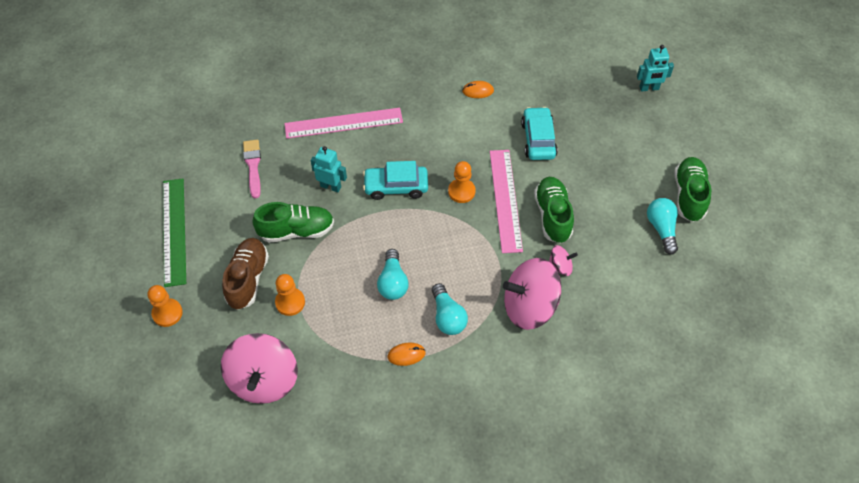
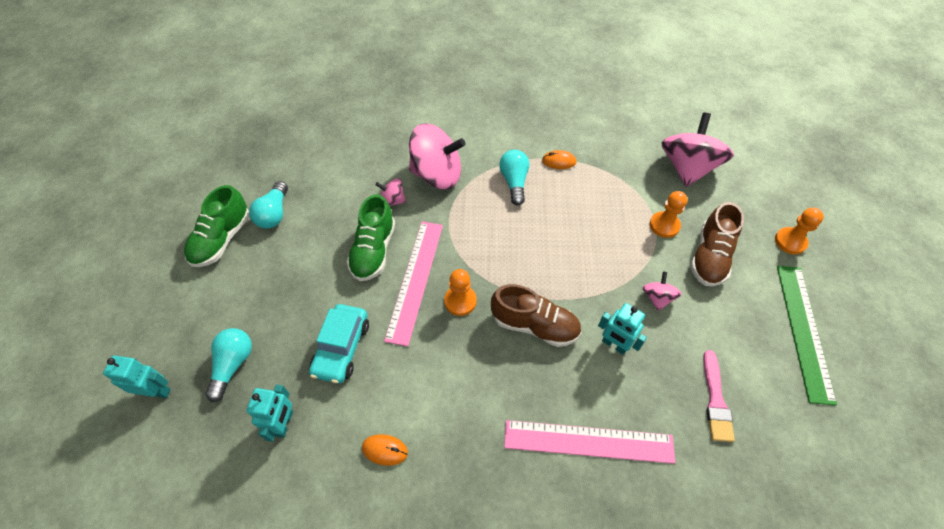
camera: 165 degrees left, 0 degrees up
green shoe [252,202,334,243] -> pink spinning top [642,272,682,311]
turquoise car [363,161,428,200] -> brown shoe [491,284,581,347]
turquoise light bulb [377,249,409,300] -> turquoise light bulb moved to [205,328,252,402]
none -> turquoise robot [246,384,293,442]

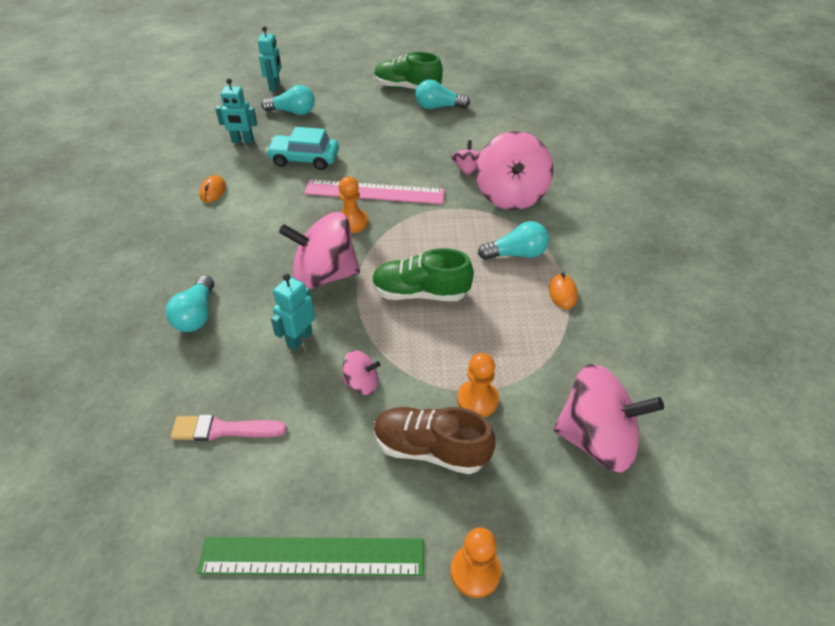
camera: 85 degrees right, 10 degrees down
green shoe [347,194,395,281] -> green shoe moved to [372,248,474,301]
brown shoe [491,284,581,347] -> pink spinning top [279,212,360,290]
pink ruler [504,420,675,464] -> turquoise light bulb [166,275,214,332]

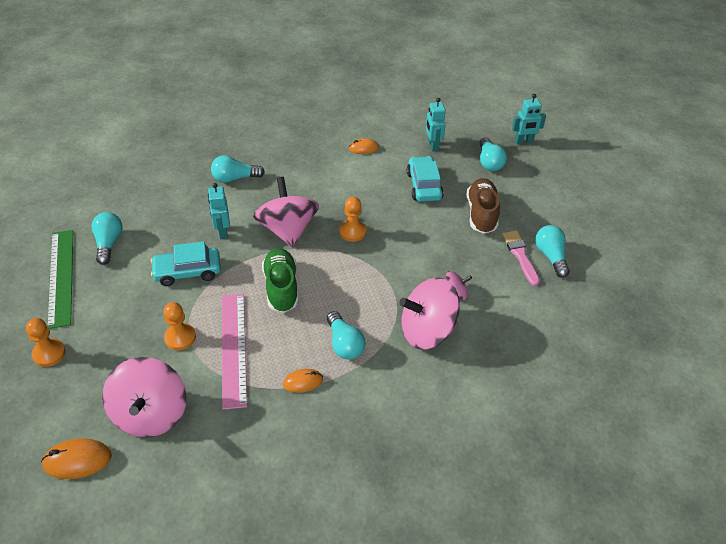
camera: 75 degrees right, 0 degrees up
pink brush [171,415,287,441] -> pink brush moved to [502,230,540,286]
turquoise robot [271,274,315,350] -> turquoise robot turned 120 degrees counterclockwise [208,183,230,239]
pink ruler [304,180,445,204] -> pink ruler moved to [222,294,247,410]
pink spinning top [342,350,380,395] -> turquoise car [151,241,221,286]
green shoe [374,52,443,89] -> none
brown shoe [374,407,495,474] -> brown shoe moved to [467,178,500,234]
none -> orange mouse [41,438,112,479]
none -> turquoise light bulb [91,212,123,265]

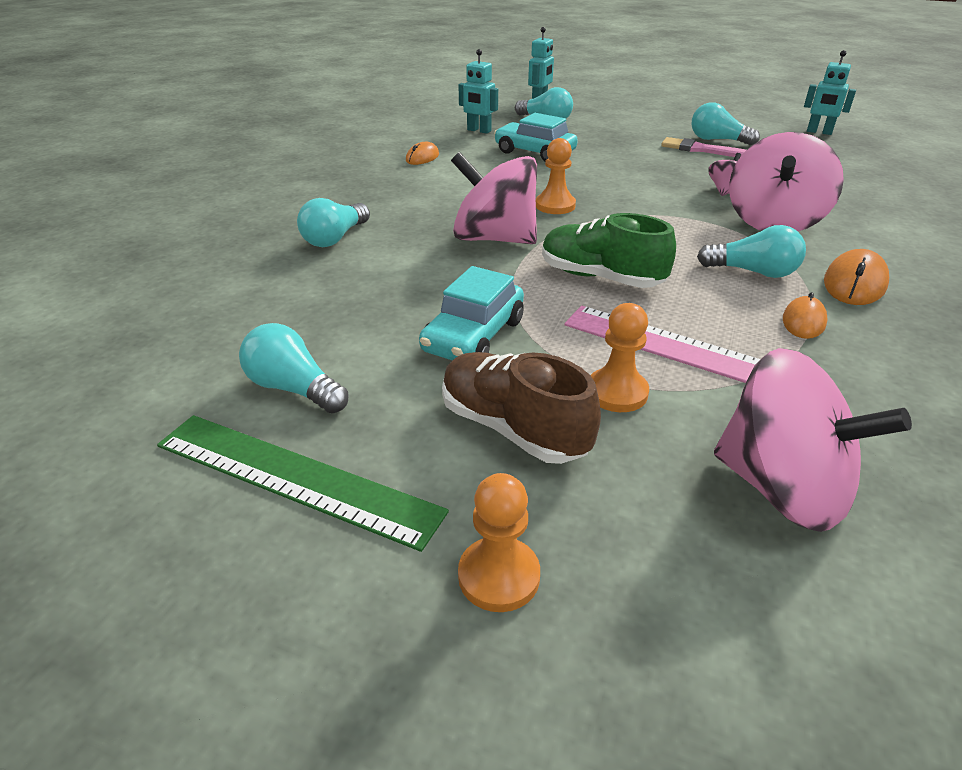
camera: 50 degrees left, 10 degrees down
orange mouse [41,438,112,479] -> orange mouse moved to [824,249,889,305]
turquoise robot [208,183,230,239] -> turquoise robot moved to [804,50,856,135]
brown shoe [467,178,500,234] -> brown shoe moved to [442,352,601,464]

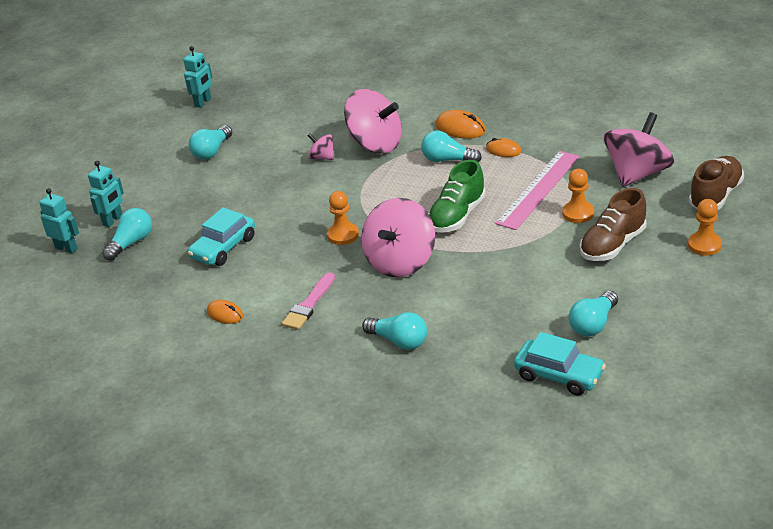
camera: 85 degrees left, 0 degrees up
green ruler [157,415,449,552] -> none
turquoise car [419,266,524,360] -> turquoise car moved to [514,332,606,396]
turquoise robot [459,49,498,134] -> turquoise robot moved to [88,161,124,227]
pink brush [661,137,746,157] -> pink brush moved to [282,272,335,330]
turquoise light bulb [697,225,806,278] -> turquoise light bulb turned 90 degrees counterclockwise [421,130,482,162]
none -> brown shoe [689,156,744,210]

